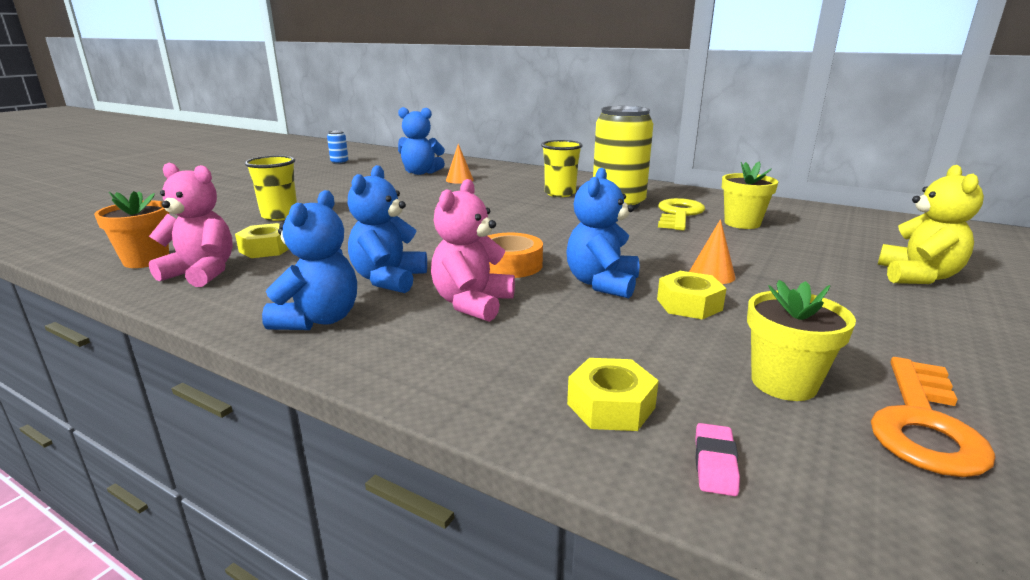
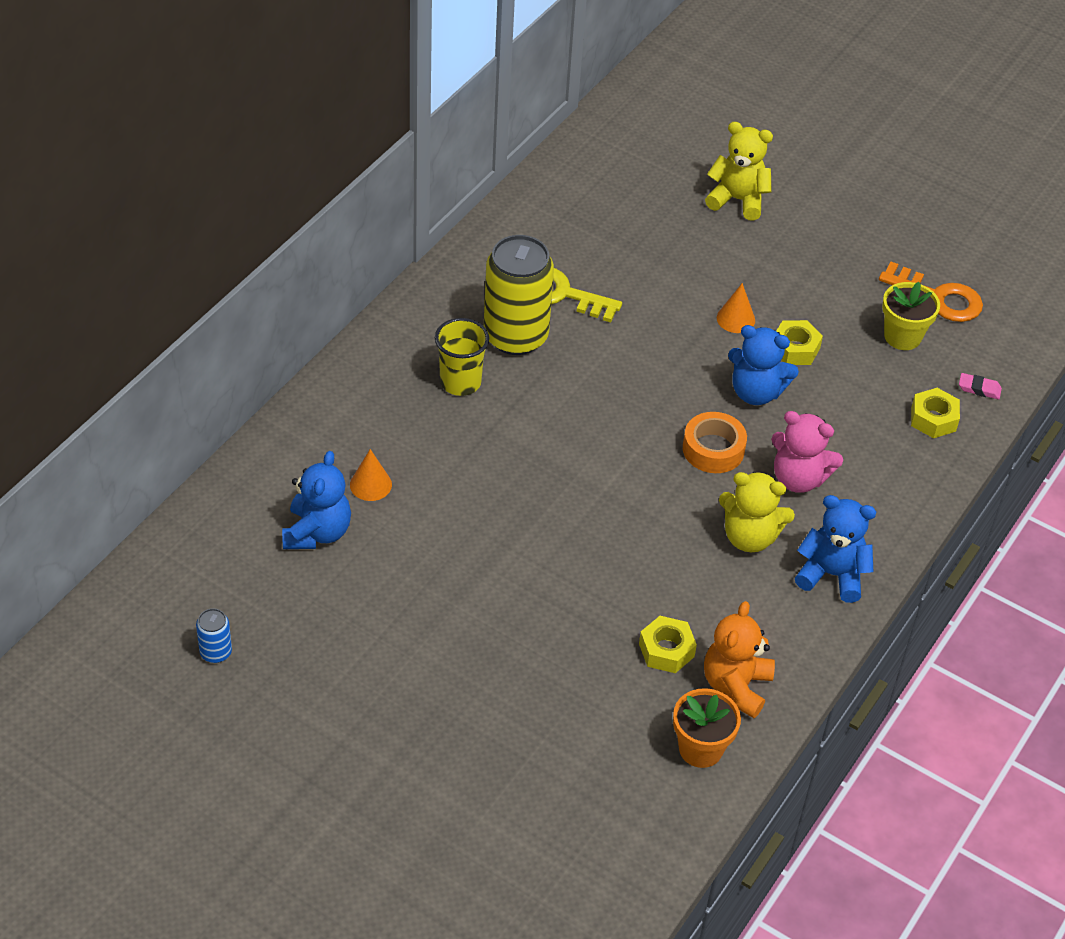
camera: 90 degrees left, 25 degrees up
pink teddy bear [149,163,233,287] -> orange teddy bear [704,601,775,718]
yellow cup [245,156,297,221] -> none
blue teddy bear [348,165,427,293] -> yellow teddy bear [719,472,795,552]
yellow flower pot [722,162,778,229] -> none

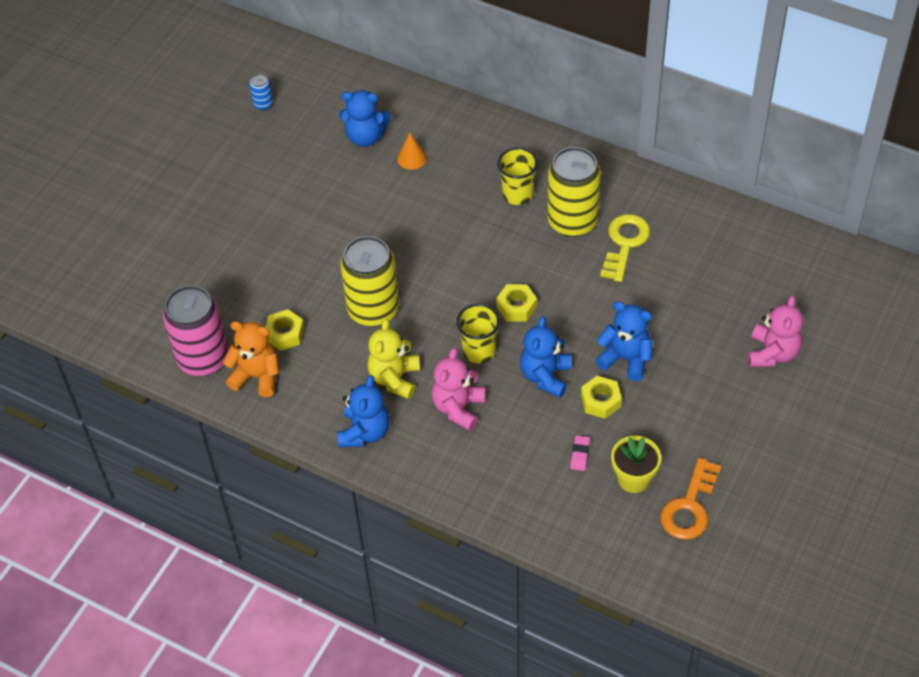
camera: 90 degrees right, 5 degrees up
orange flower pot [673,688,741,768] -> pink can [163,286,229,376]
orange tape [683,412,747,473] -> yellow cup [456,304,500,364]
yellow teddy bear [705,122,773,221] -> pink teddy bear [748,295,803,367]
orange cone [717,283,755,333] -> blue teddy bear [595,301,652,381]
yellow nut [911,388,960,438] -> yellow nut moved to [496,284,537,322]
pink eraser [959,373,1002,399] -> pink eraser moved to [570,435,590,471]
none -> yellow can [340,236,399,326]

